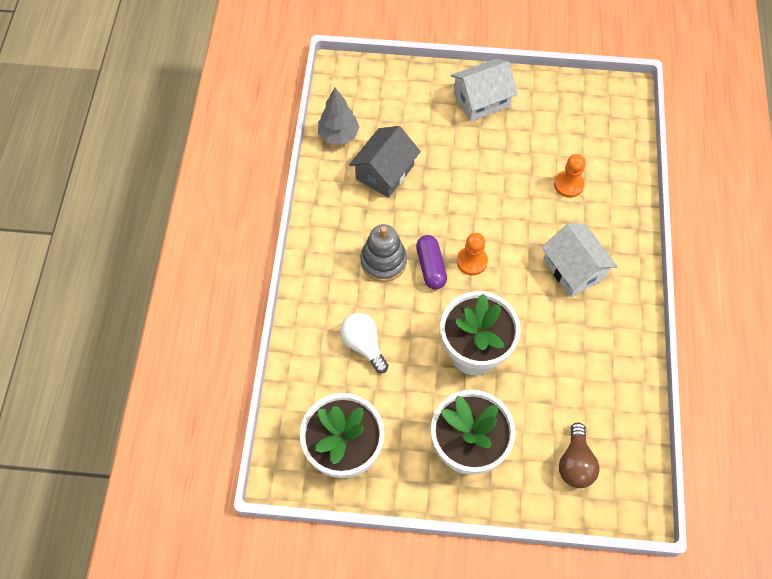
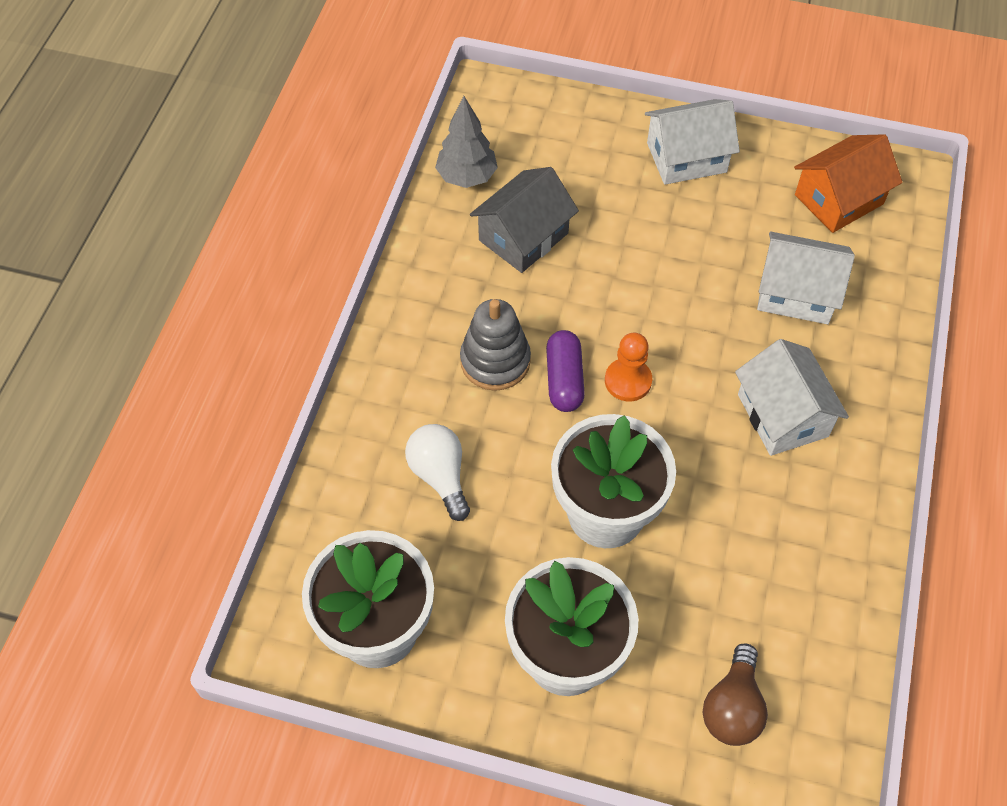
camera: 10 degrees right, 5 degrees down
orange pawn [554,154,586,198] -> white house [757,232,855,324]
none -> orange house [794,134,902,233]

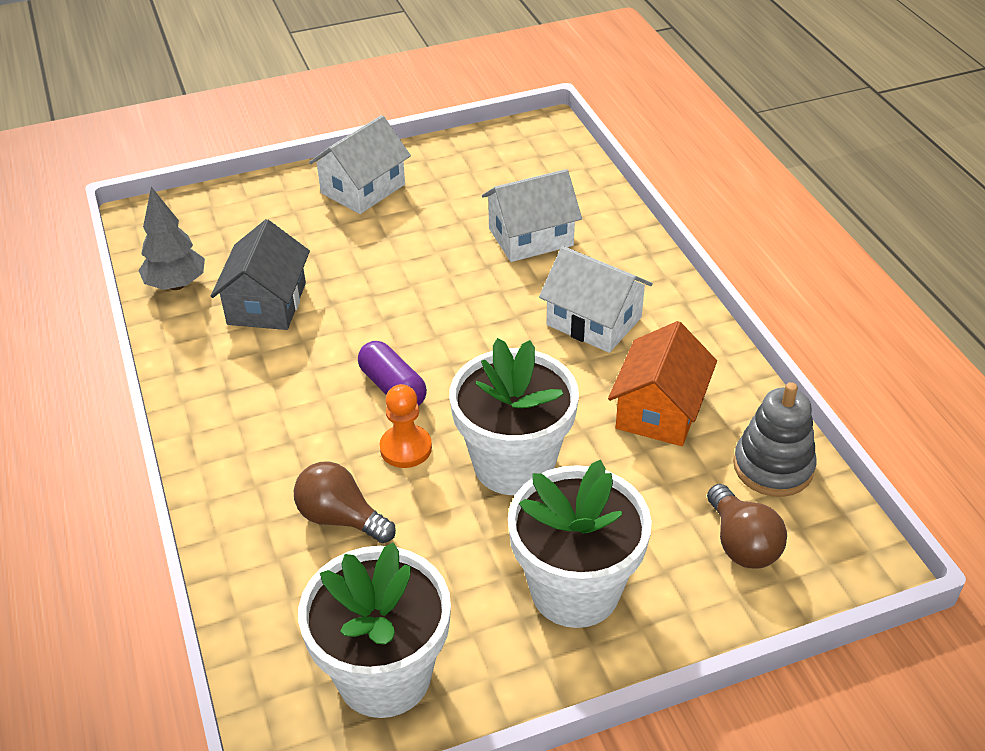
camera: 35 degrees left, 15 degrees down
white light bulb [405,424,470,521] -> brown light bulb [294,461,396,543]
grey stacking toy [460,299,531,391] -> grey stacking toy moved to [733,382,816,497]
orange pawn [605,333,652,401] -> orange pawn moved to [380,384,432,468]
orange house [794,134,902,233] -> orange house moved to [608,321,717,446]

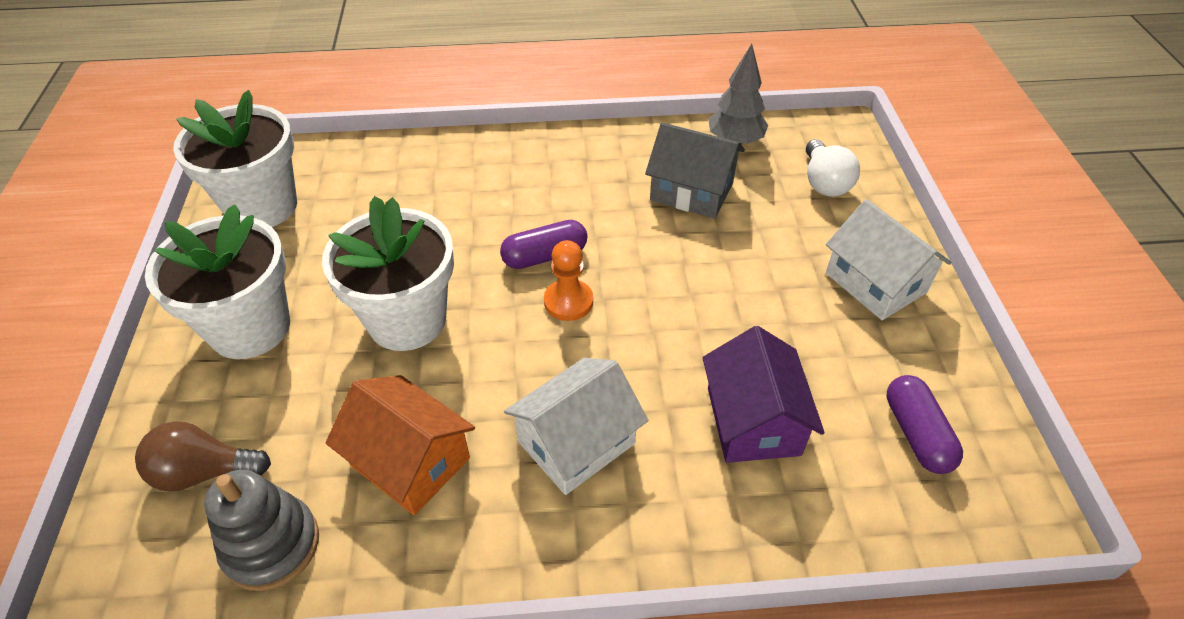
camera: 105 degrees right, 5 degrees up
brown light bulb [294,461,396,543] -> none
orange pawn [380,384,432,468] -> orange pawn moved to [544,240,593,321]
white house [482,169,582,262] -> purple house [703,326,825,463]
none -> white light bulb [806,139,860,197]
none -> purple capsule [886,375,963,474]

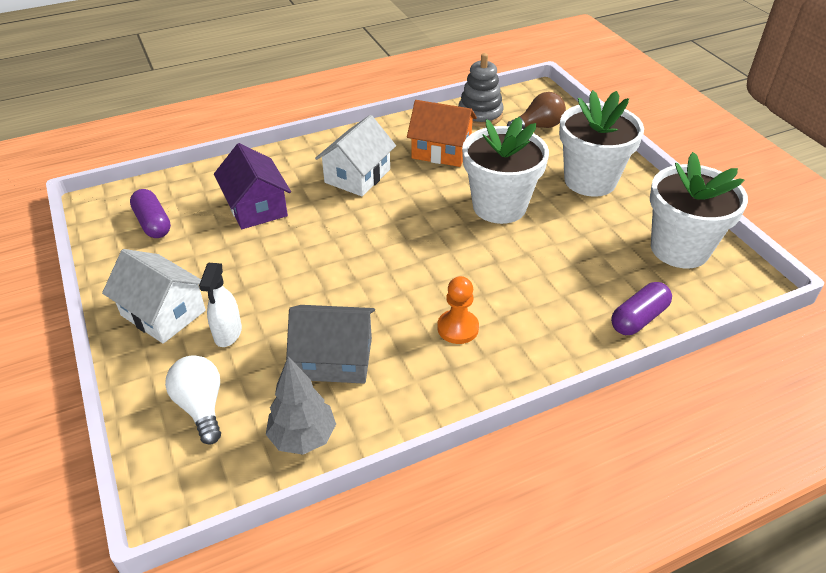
camera: 160 degrees right, 5 degrees down
purple capsule [500,220,587,269] -> purple capsule moved to [611,282,672,335]
orange pawn [544,240,593,321] -> orange pawn moved to [437,276,479,344]
none -> white spray bottle [199,263,242,347]

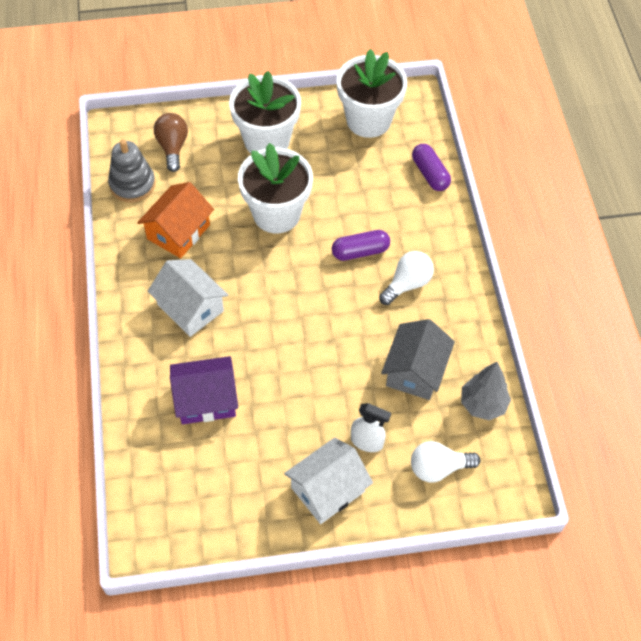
camera: 75 degrees left, 15 degrees up
purple capsule [130,189,171,238] -> purple capsule moved to [332,230,390,261]
orange pawn [437,276,479,344] -> white light bulb [379,251,434,305]

